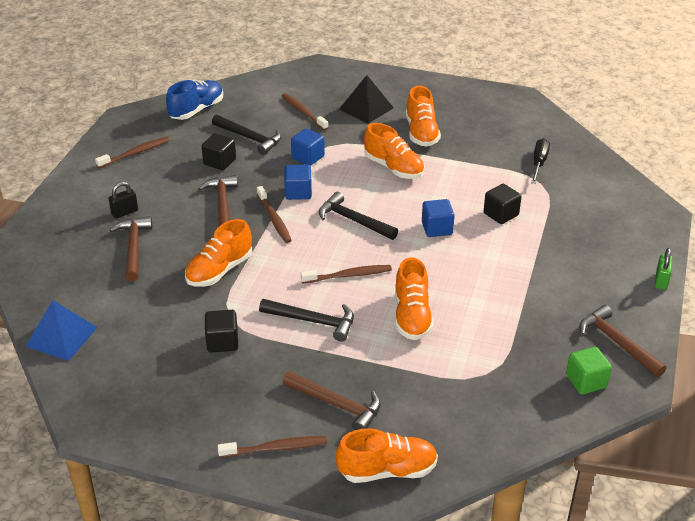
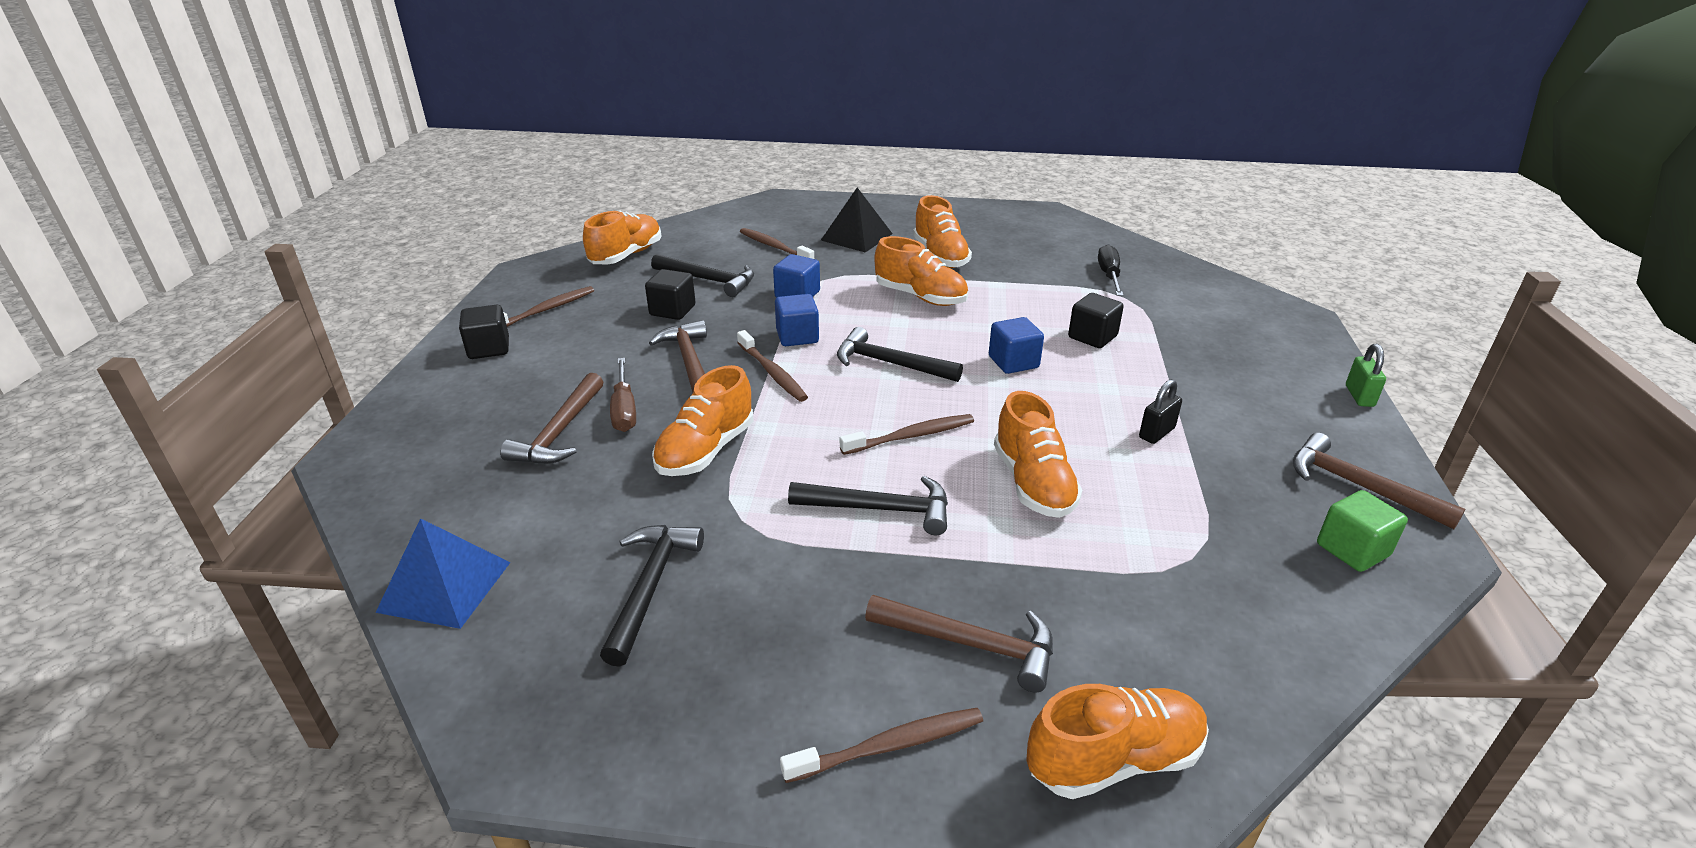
camera: 10 degrees left, 5 degrees down
black padlock [108,182,138,219] -> black padlock moved to [1139,379,1182,444]
brown hammer [110,216,152,281] -> brown hammer turned 150 degrees counterclockwise [500,373,603,464]
blue shoe [166,80,223,120] -> orange shoe [583,210,661,265]
black cube [205,310,238,352] -> black cube moved to [459,305,509,359]
none -> black hammer [600,525,704,667]
none -> brown screwdriver [610,358,636,432]

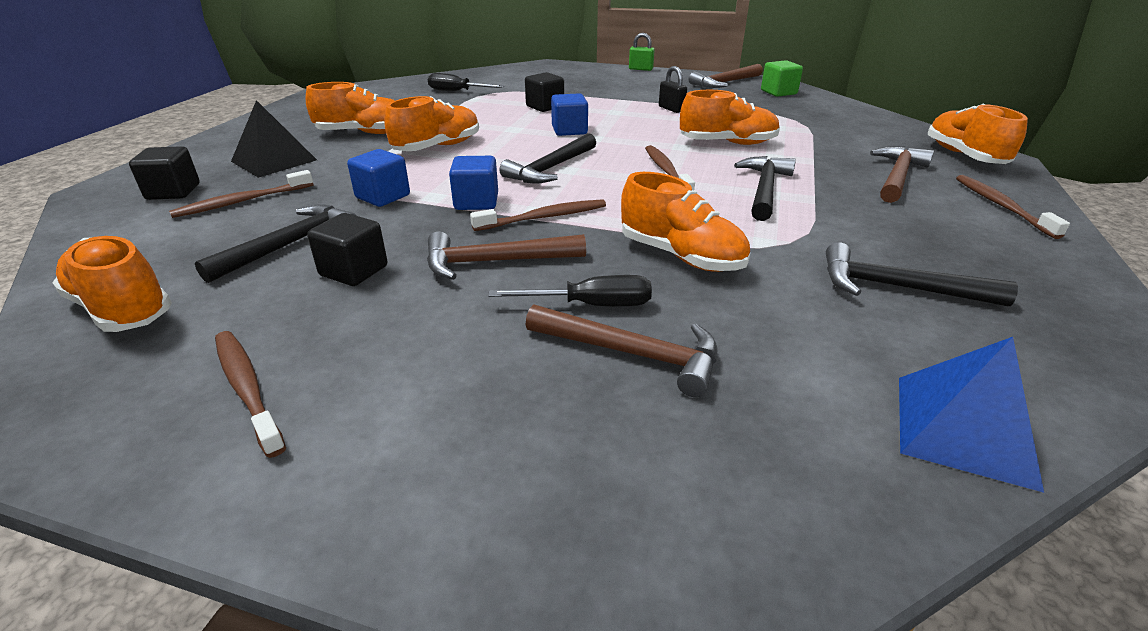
camera: 80 degrees left, 0 degrees up
black cube [459,305,509,359] -> black cube moved to [129,146,200,200]
brown screwdriver [610,358,636,432] -> black screwdriver [488,275,652,306]

